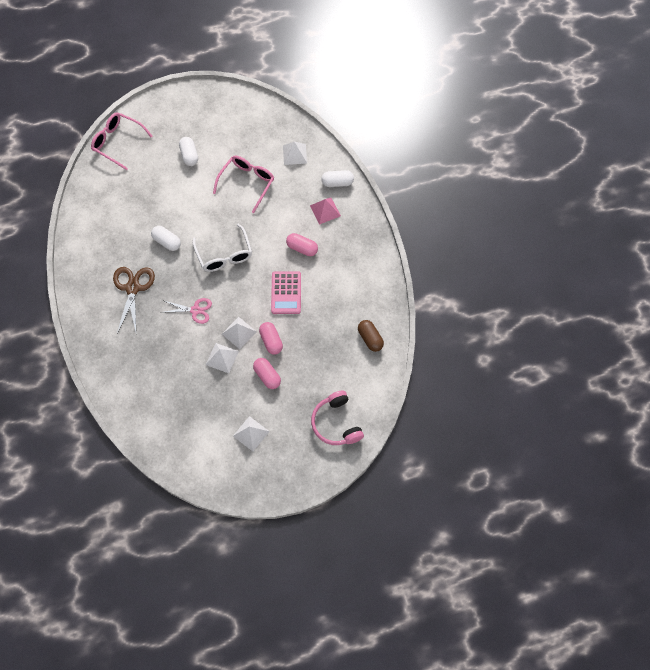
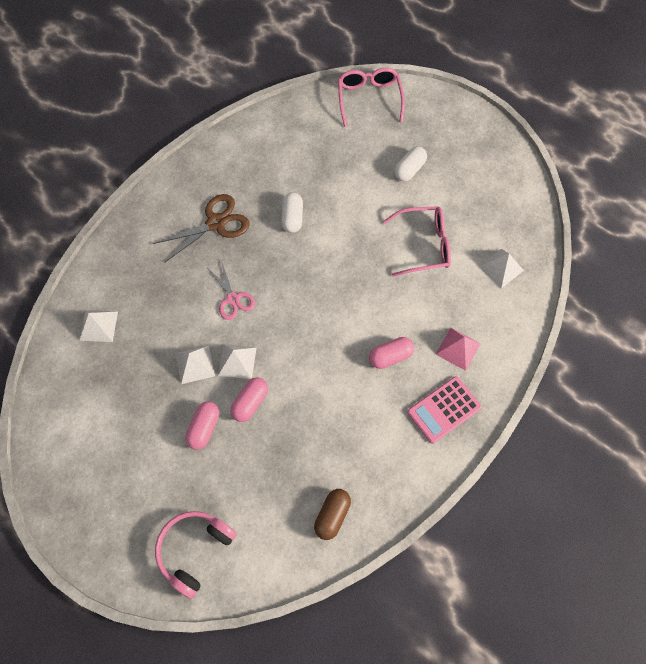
camera: 55 degrees right, 0 degrees up
white glasses [193,224,252,272] -> none
white pyramid [233,416,270,451] -> white pyramid moved to [79,310,118,342]
pink calculator [271,271,301,314] -> pink calculator moved to [407,376,482,444]
pink capsule [286,233,318,256] -> pink capsule turned 75 degrees clockwise [369,337,414,369]
white capsule [321,170,354,187] -> none

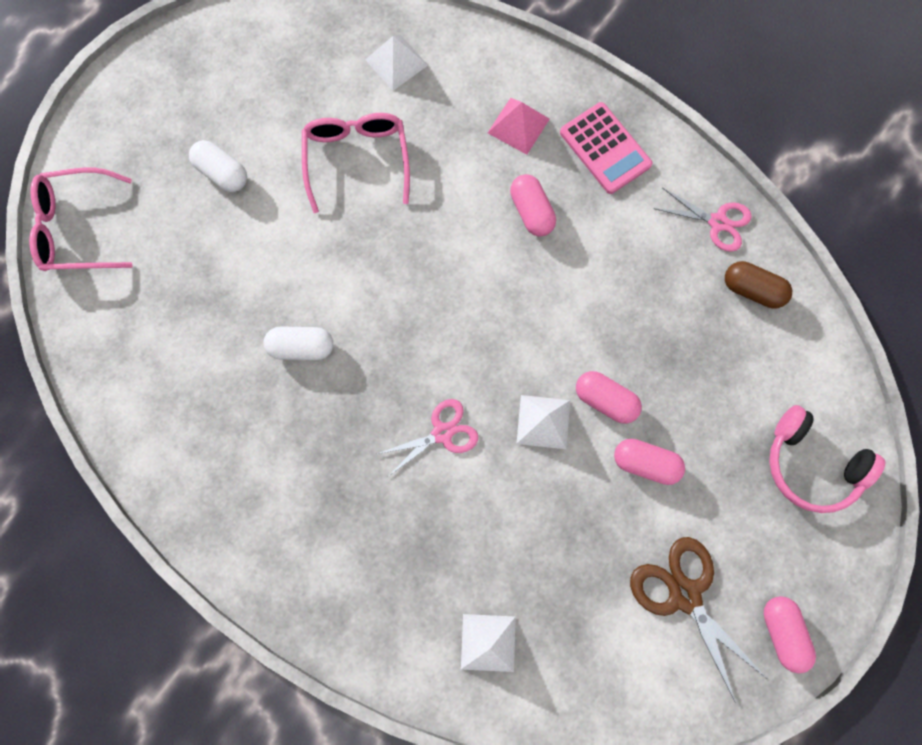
camera: 90 degrees left, 10 degrees up
brown scissors [153,194,250,262] -> brown scissors moved to [630,537,766,703]
white pyramid [176,345,215,384] -> none
none -> pink scissors [654,188,752,252]
none -> pink capsule [763,596,816,673]

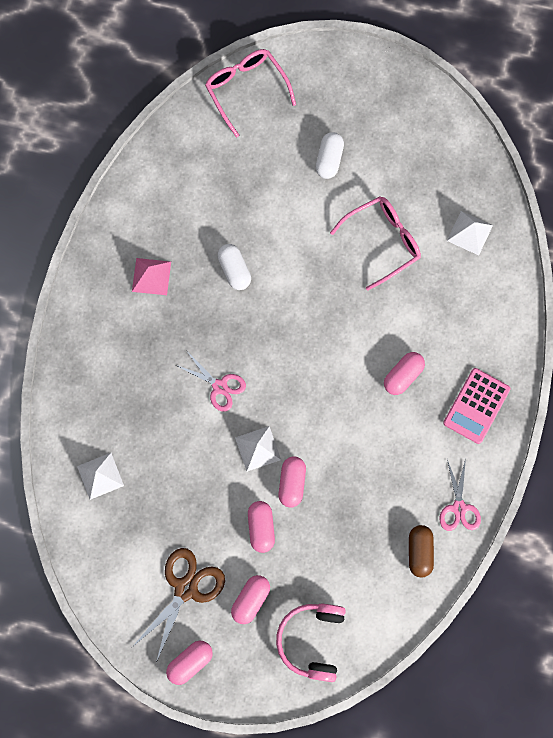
camera: 65 degrees right, 0 degrees up
pink pyramid [488,98,550,155] -> pink pyramid moved to [132,258,171,295]
none -> pink capsule [231,575,270,624]

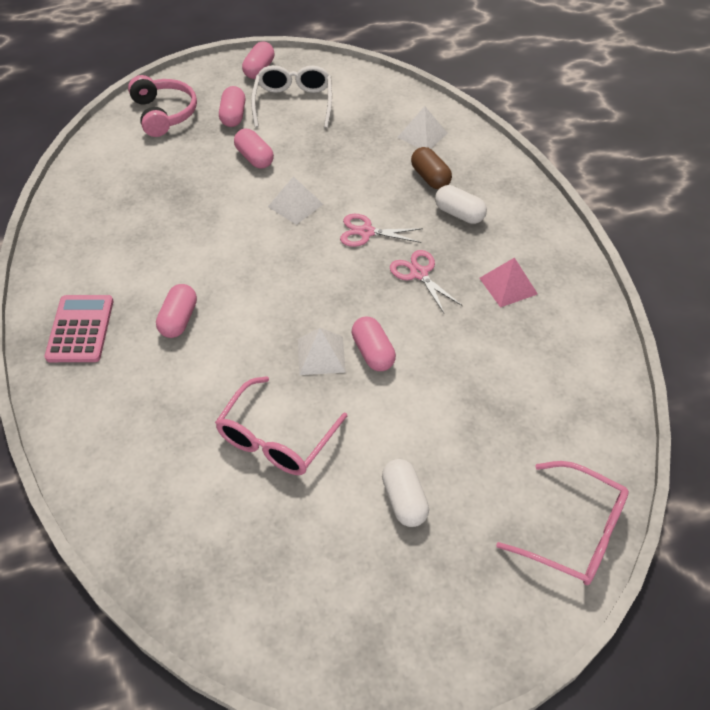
camera: 150 degrees right, 25 degrees down
brown scissors [132,548,225,662] -> white glasses [251,65,332,128]
white capsule [217,244,251,290] -> white capsule moved to [435,185,487,224]
pink capsule [279,456,306,507] -> pink capsule moved to [352,317,396,371]
brown capsule [409,525,434,578] -> brown capsule moved to [411,147,452,189]
pink scissors [439,458,481,531] -> pink scissors moved to [390,250,462,313]
white pyramid [447,211,493,255] -> white pyramid moved to [298,328,346,375]

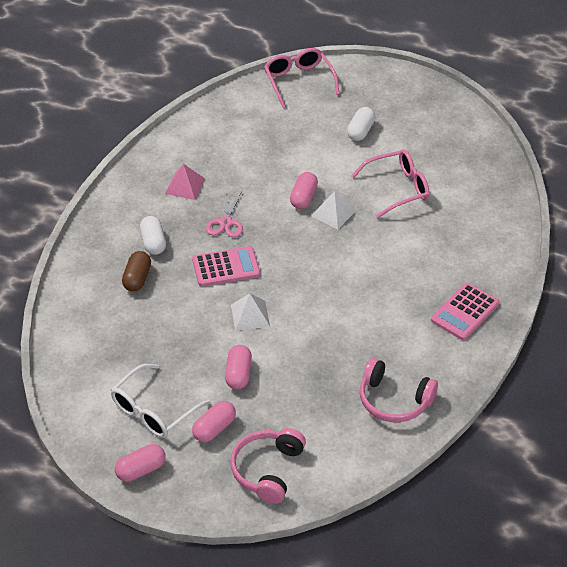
camera: 140 degrees left, 5 degrees down
pink capsule [156,284,197,338] -> none
pink scissors [340,214,423,247] -> pink calculator [192,246,260,287]
white pyramid [397,106,448,149] -> none
none -> pink headphones [360,358,438,422]

